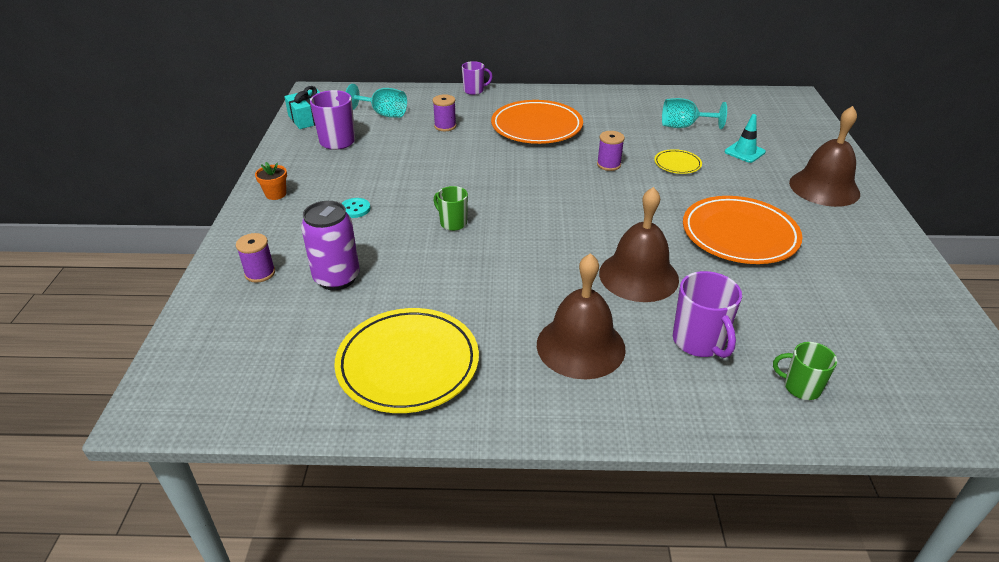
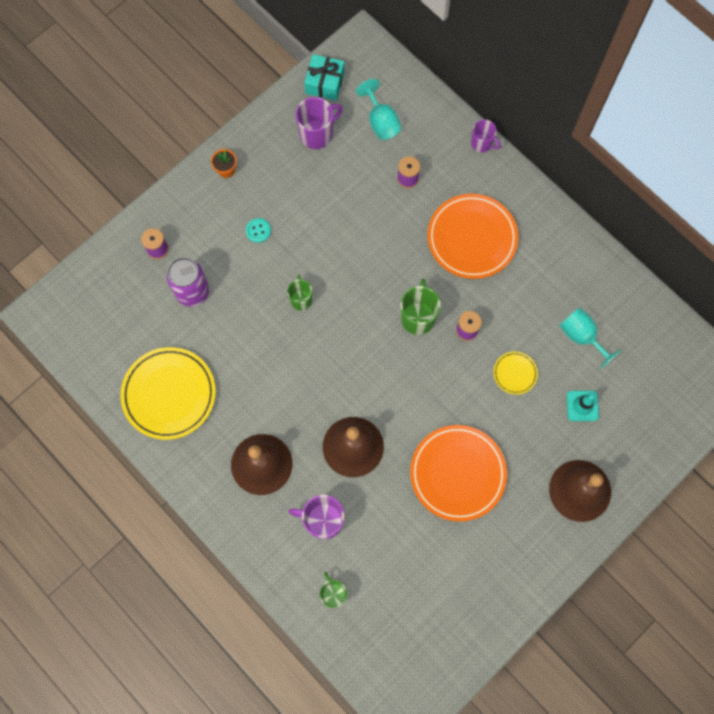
camera: 45 degrees right, 35 degrees up
purple mug [673,271,742,358] -> purple mug turned 75 degrees clockwise [289,495,344,540]
none -> green mug [401,279,441,335]

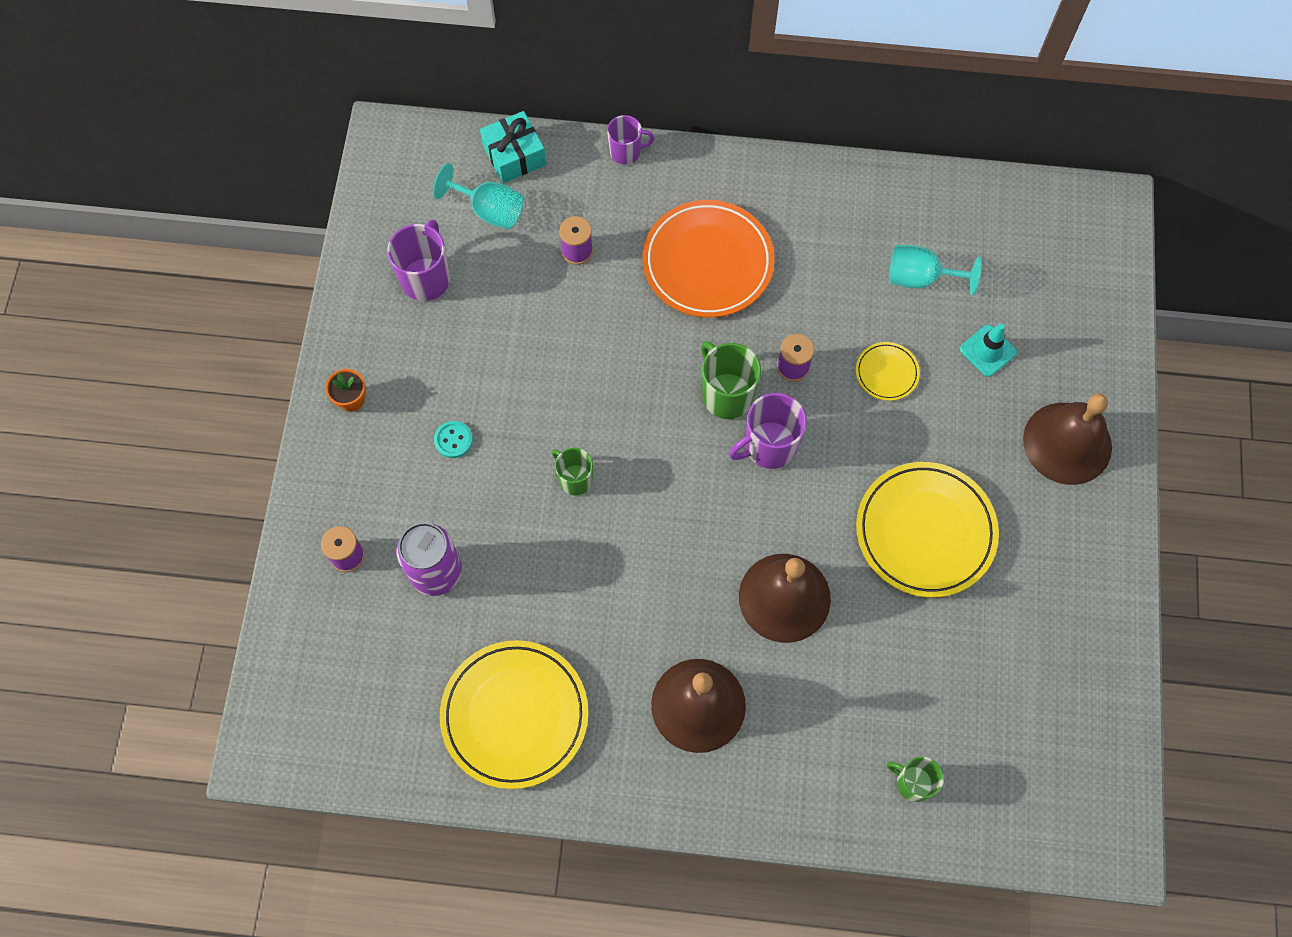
camera: 40 degrees left, 5 degrees down
purple mug [289,495,344,540] -> purple mug moved to [729,393,807,469]
turquoise gift [304,54,345,101] -> turquoise gift moved to [480,111,546,183]
orange plate [410,425,507,522] -> yellow plate [856,462,999,597]

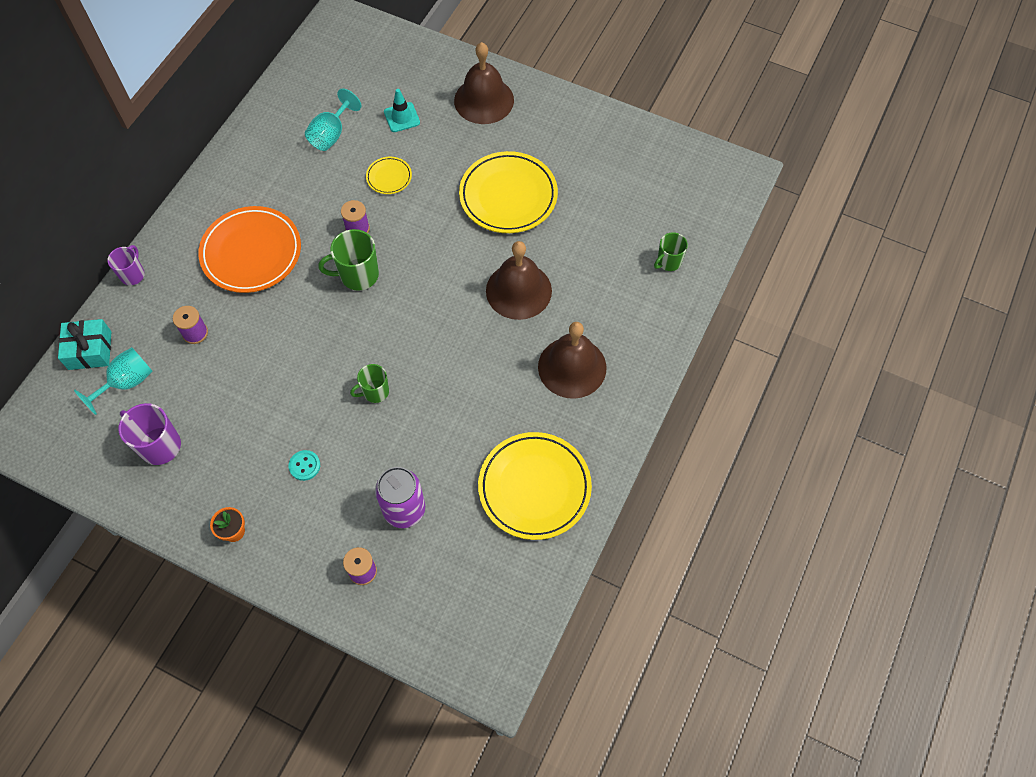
camera: 70 degrees left, 5 degrees down
purple mug [729,393,807,469] -> none

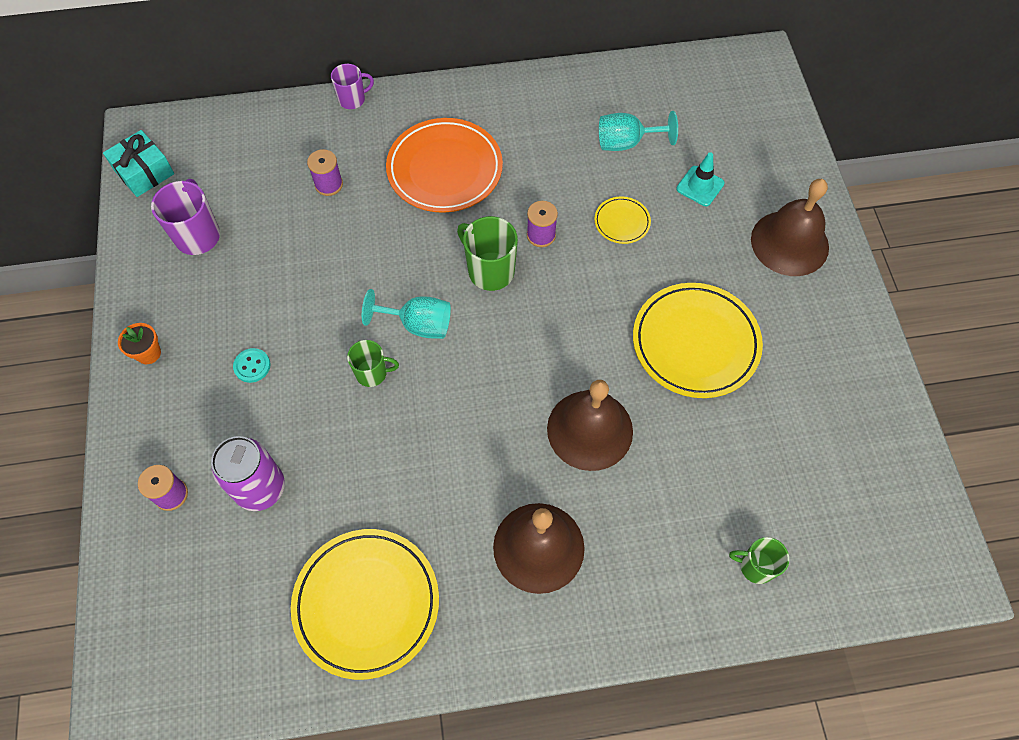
camera: 55 degrees right, 0 degrees up
turquoise gift [58,319,111,370] -> turquoise gift moved to [103,130,174,197]
turquoise goblet [74,347,153,415] -> turquoise goblet moved to [362,289,451,339]
green mug [350,364,389,403] -> green mug turned 150 degrees clockwise [347,340,399,387]

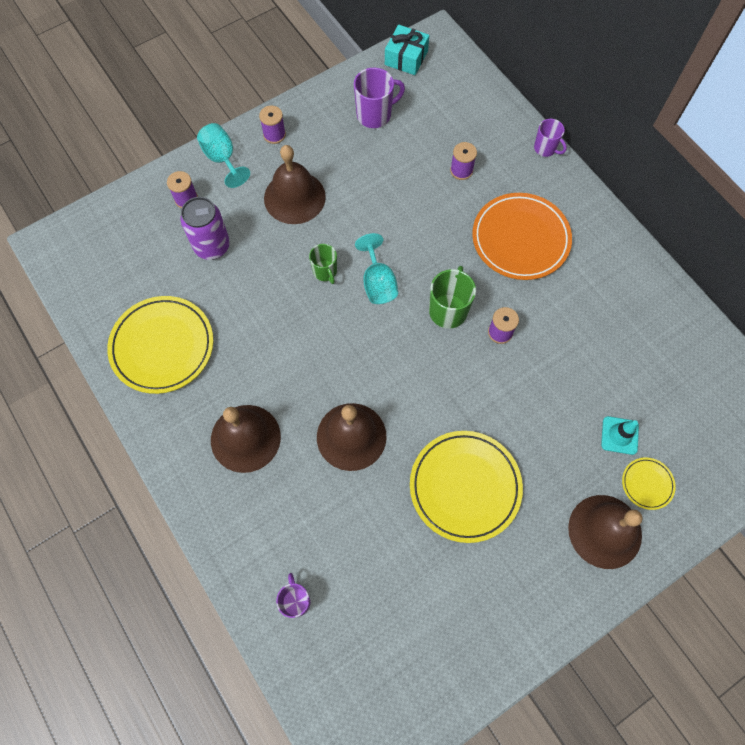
camera: 65 degrees right, 5 degrees up
orange flower pot [118,323,161,364] -> purple spool [259,106,286,144]
turquoise button [233,348,270,383] -> brown bell [264,145,326,224]
yellow plate [594,197,651,244] -> yellow plate moved to [622,458,676,510]
turquoise goblet [599,111,678,151] -> turquoise goblet moved to [197,123,250,188]
green mug [729,537,789,584] -> purple mug [276,573,310,618]

